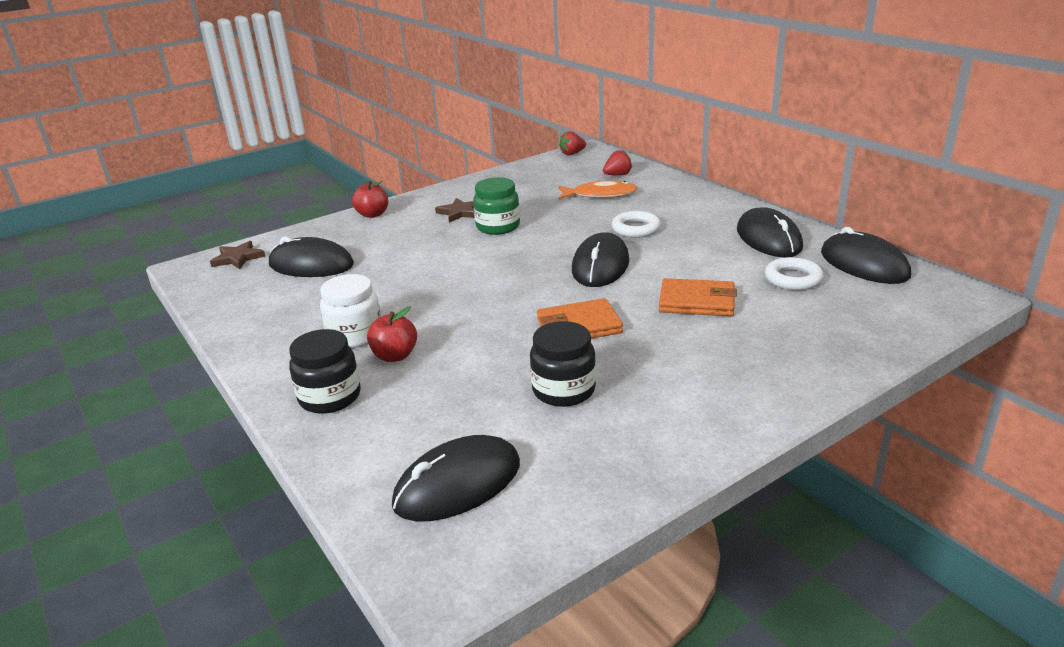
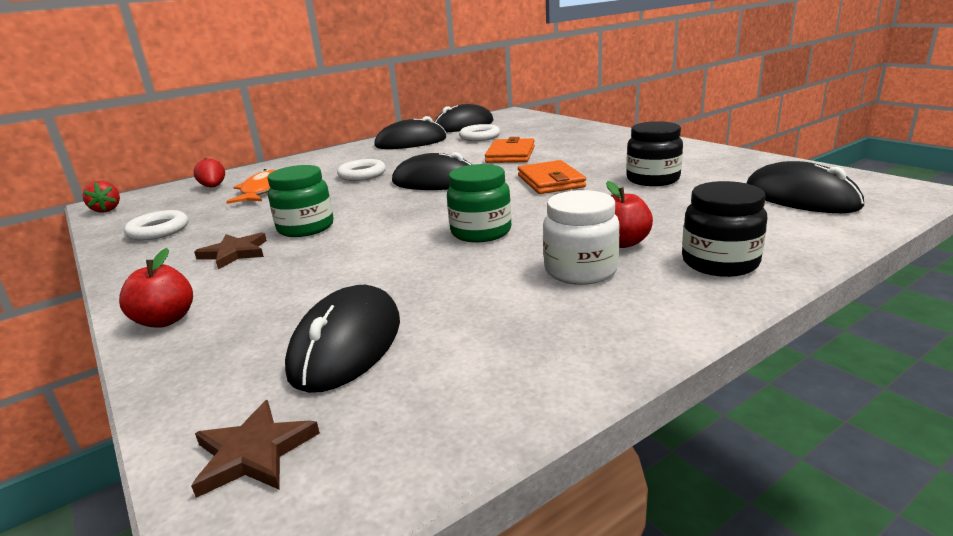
camera: 90 degrees left, 5 degrees down
none -> white ring [124,210,188,241]
none -> green jar [447,164,511,242]

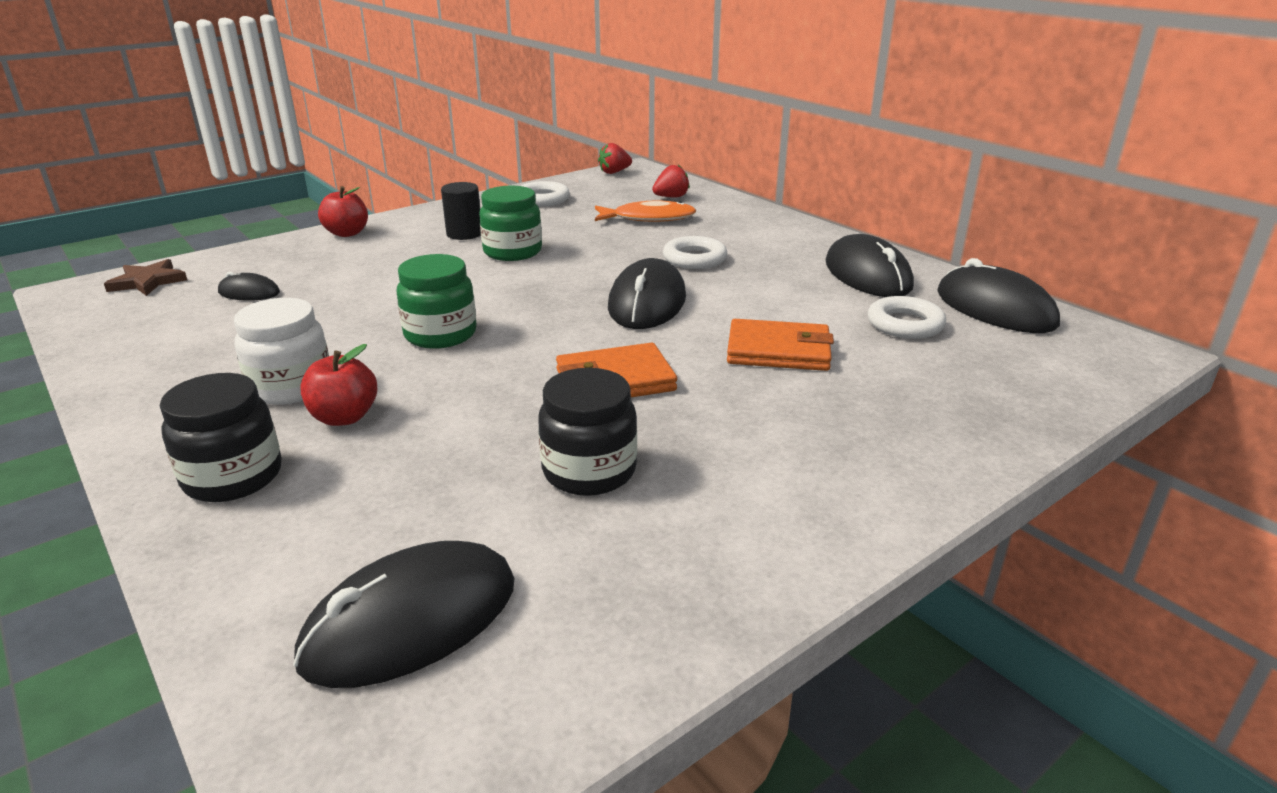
camera: 85 degrees right, 5 degrees up
brown star [194,232,267,269] -> black cylinder [441,182,481,240]
black mouse [285,285,400,393] -> black mouse [218,272,280,301], size x0.51

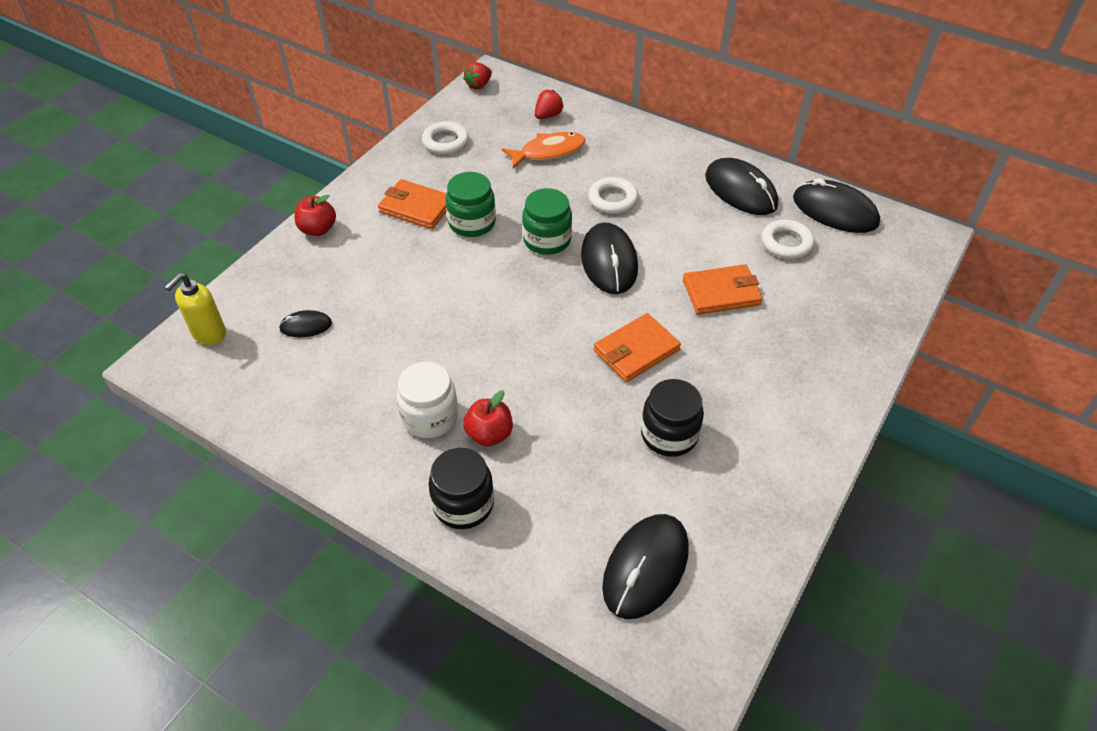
camera: 20 degrees left, 20 degrees up
brown star [104,259,187,296] -> yellow soap dispenser [164,273,226,345]
green jar [396,254,477,349] -> green jar moved to [522,188,572,255]
black cylinder [441,182,481,240] -> orange wallet [378,179,447,229]

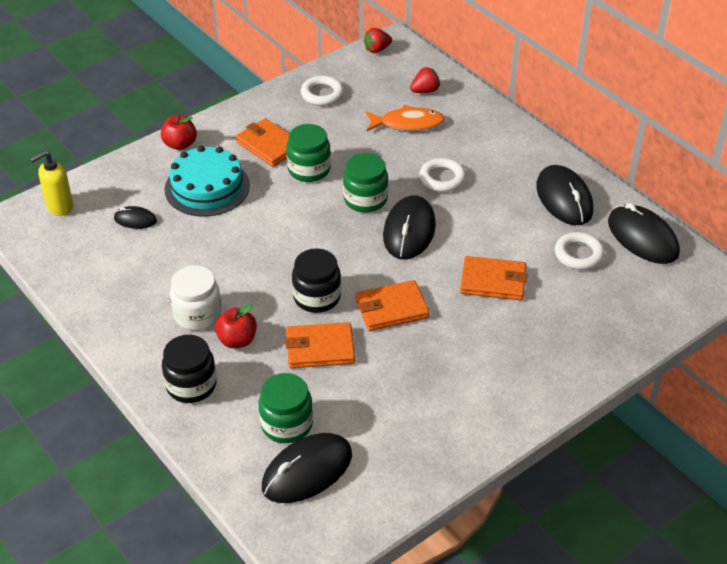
camera: 20 degrees right, 5 degrees down
black jar [641,379,704,457] -> black jar moved to [292,248,341,313]
none -> turquoise cake [165,145,250,216]
none -> green jar [259,373,313,443]
none -> orange wallet [285,322,355,368]

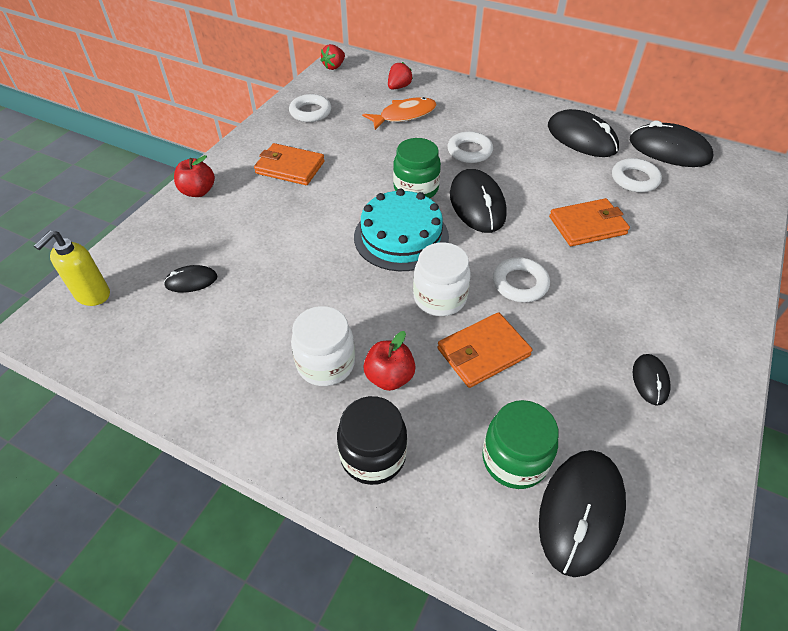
camera: 25 degrees left, 5 degrees up
turquoise cake [165,145,250,216] -> turquoise cake moved to [354,189,449,271]
green jar [286,124,331,182] -> none
black jar [292,248,341,313] -> white jar [413,242,471,316]
orange wallet [355,280,430,331] -> white ring [493,257,550,302]
none -> black mouse [633,354,671,406]

